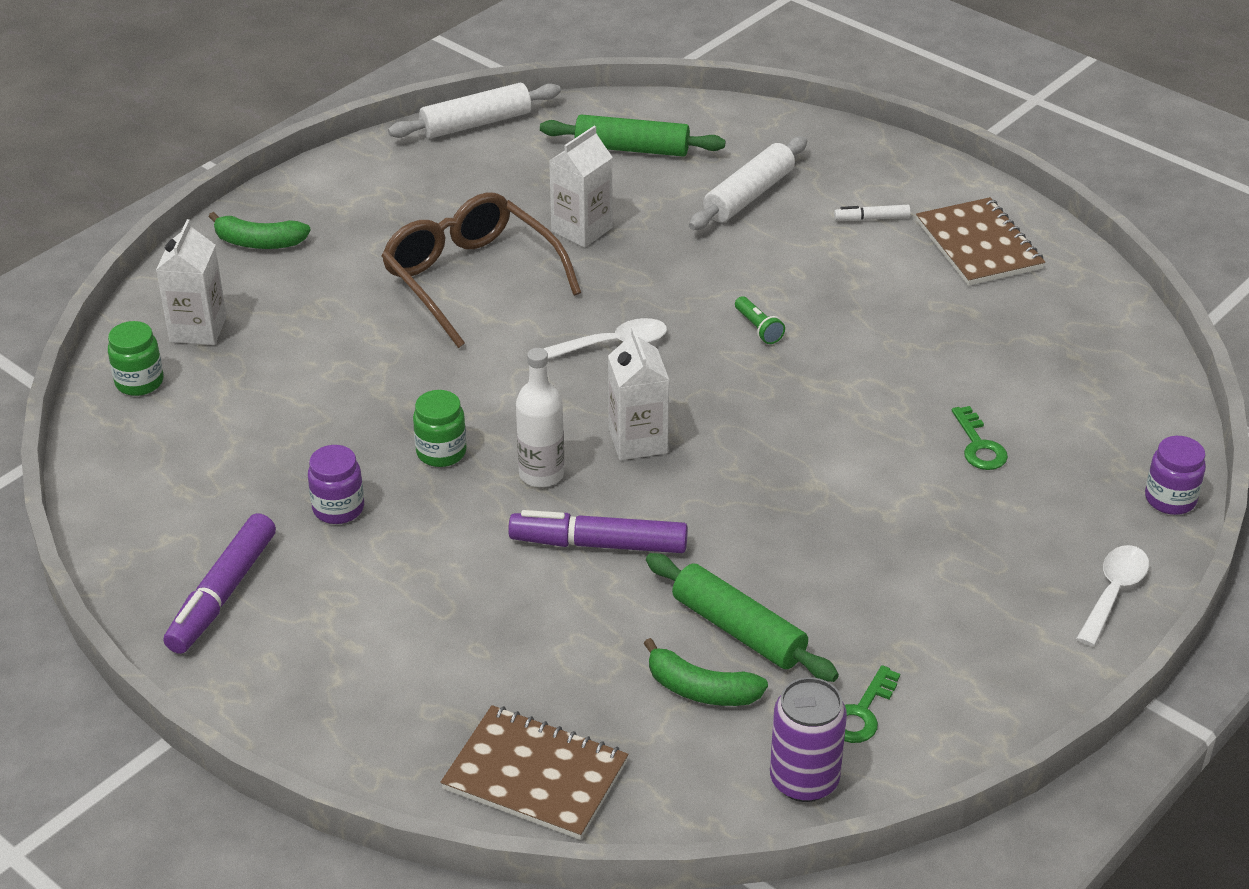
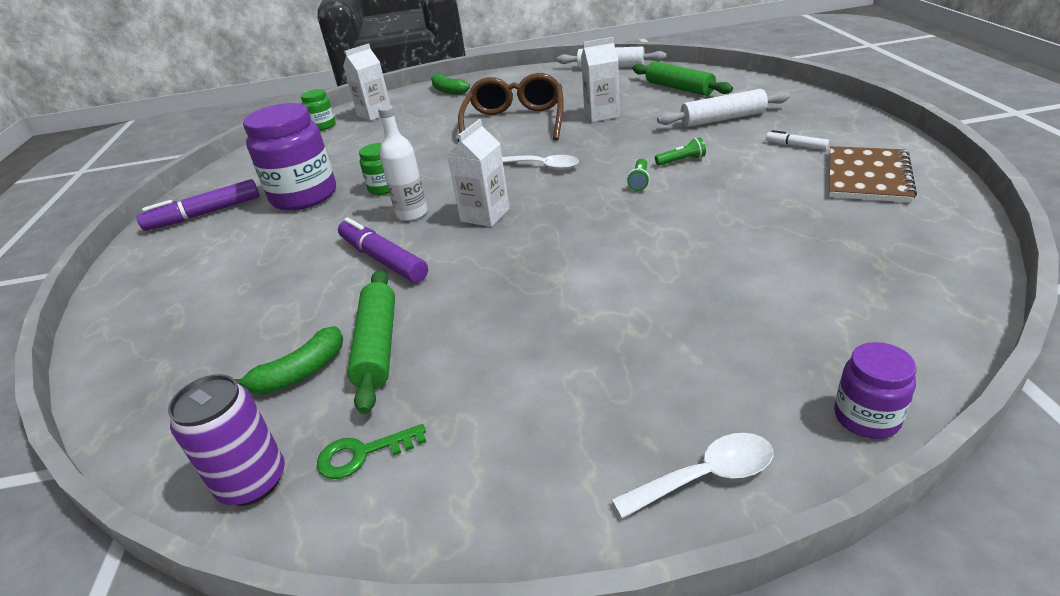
camera: 45 degrees right, 5 degrees down
purple jar [308,445,364,524] -> purple jar [243,103,336,211], size x2.03
brown notebook [440,705,628,840] -> none
green banana [643,638,768,706] -> green banana turned 105 degrees counterclockwise [235,326,343,395]
green key [952,406,1008,470] -> none
none -> green flashlight [655,137,706,166]

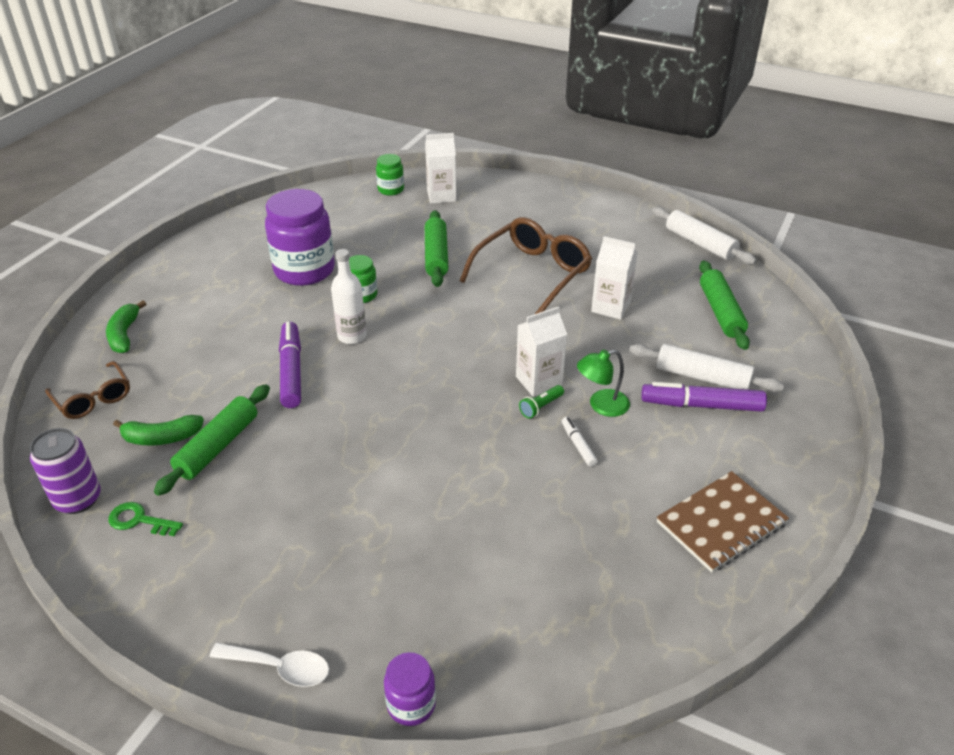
camera: 30 degrees right, 5 degrees up
purple marker [137,179,260,231] -> purple marker moved to [641,382,767,412]
green banana [431,73,470,95] -> green banana moved to [106,301,146,353]
white carton [447,119,510,227] -> white carton moved to [516,306,567,397]
white spoon [502,155,579,170] -> none
green flashlight [655,137,706,166] -> green lamp [577,350,630,417]
white marker [766,130,829,150] -> white marker moved to [562,417,598,467]
none -> brown glasses [45,361,130,419]
none -> green rolling pin [425,210,448,287]

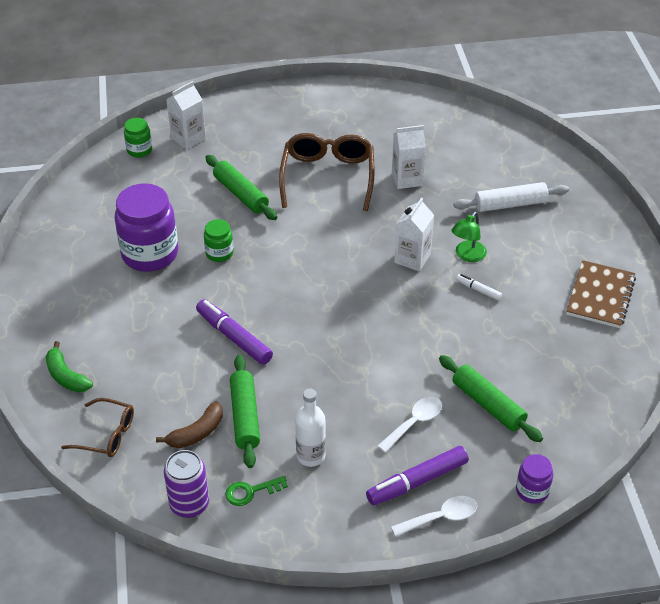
camera: 35 degrees left, 5 degrees up
green banana [113,415,204,446] -> brown banana [156,401,223,448]
white bottle [331,249,367,344] -> white bottle moved to [295,389,326,467]
green flashlight [519,385,564,419] -> none
purple marker [641,382,767,412] -> purple marker moved to [366,446,469,505]
white rolling pin [652,207,757,265] -> none
green rolling pin [699,261,750,350] -> green rolling pin moved to [439,355,543,442]
none -> white spoon [377,396,442,453]

